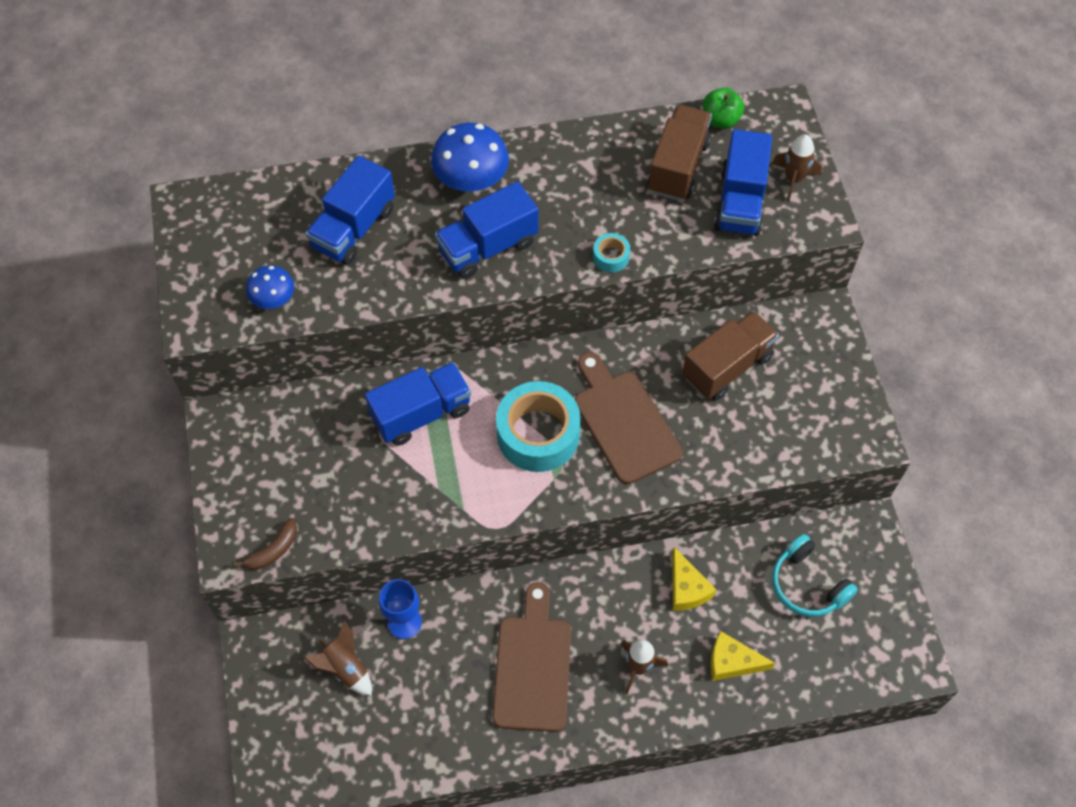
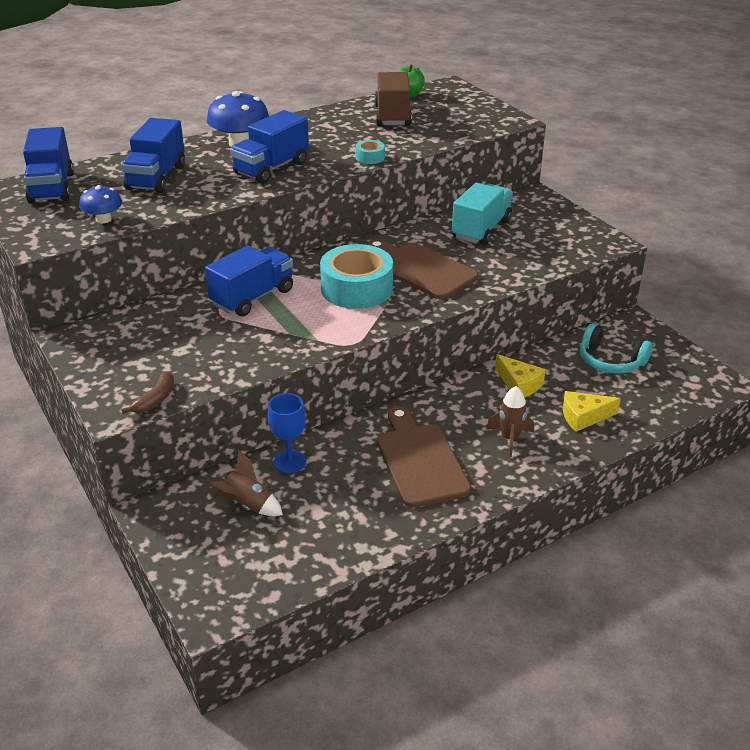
camera: 20 degrees left, 25 degrees down
brown truck [682,311,779,401] -> turquoise truck [452,183,513,245]
blue truck [714,129,772,236] -> blue truck moved to [23,127,74,204]
brown rocket [772,134,822,202] -> none

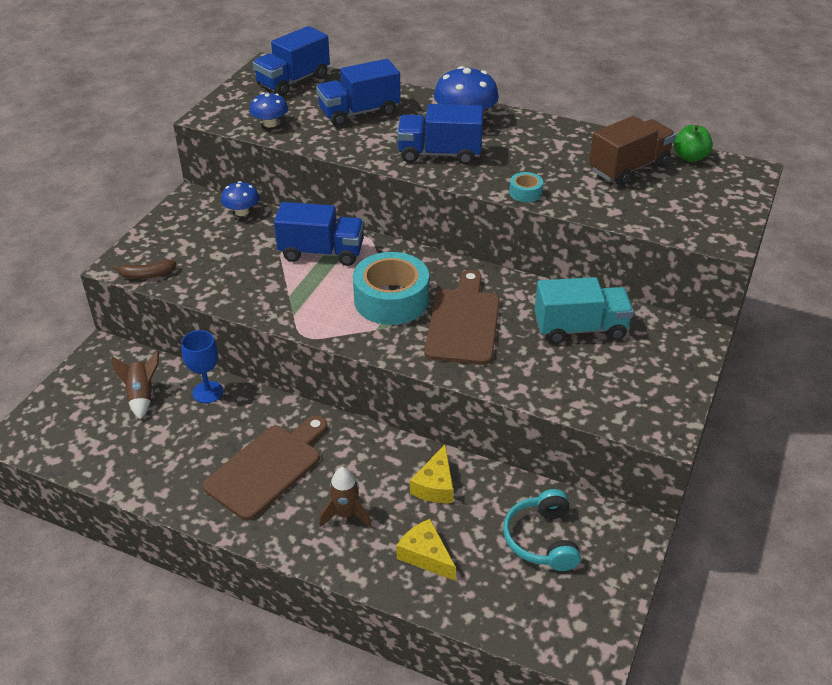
camera: 55 degrees right, 5 degrees up
none -> blue mushroom [221,181,259,216]

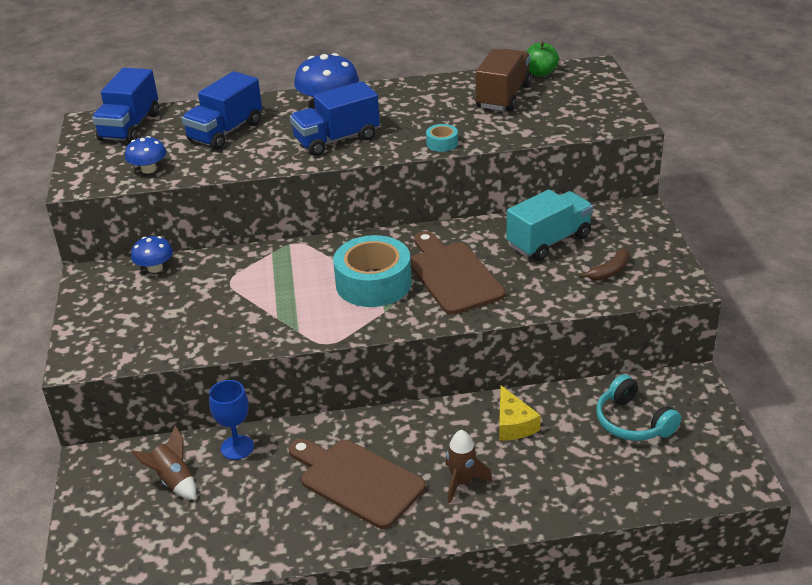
camera: 30 degrees left, 5 degrees down
brown banana [113,259,176,279] -> brown banana moved to [579,248,629,281]
brown cutting board [203,416,328,520] -> brown cutting board turned 60 degrees counterclockwise [289,439,426,529]
blue truck [274,202,364,266] -> none
yellow cheese [396,519,456,580] -> none

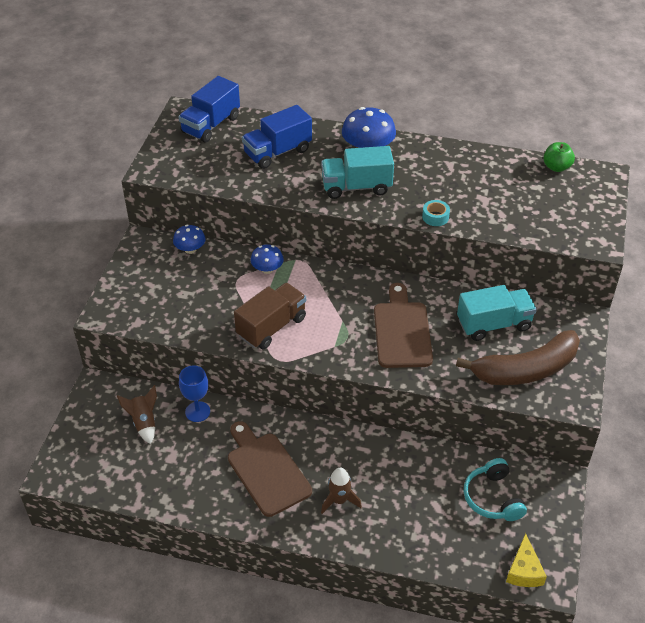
camera: 20 degrees right, 10 degrees up
blue mushroom [125,136,167,174] -> blue mushroom moved to [251,244,284,274]
blue truck [290,81,380,156] -> turquoise truck [321,146,394,199]
turquoise tape [333,235,412,307] -> none
brown truck [476,49,532,112] -> brown truck moved to [234,283,306,349]
yellow cheese [499,385,541,441] -> yellow cheese moved to [506,533,547,587]
brown banana [579,248,629,281] -> brown banana [456,330,580,385], size x2.40

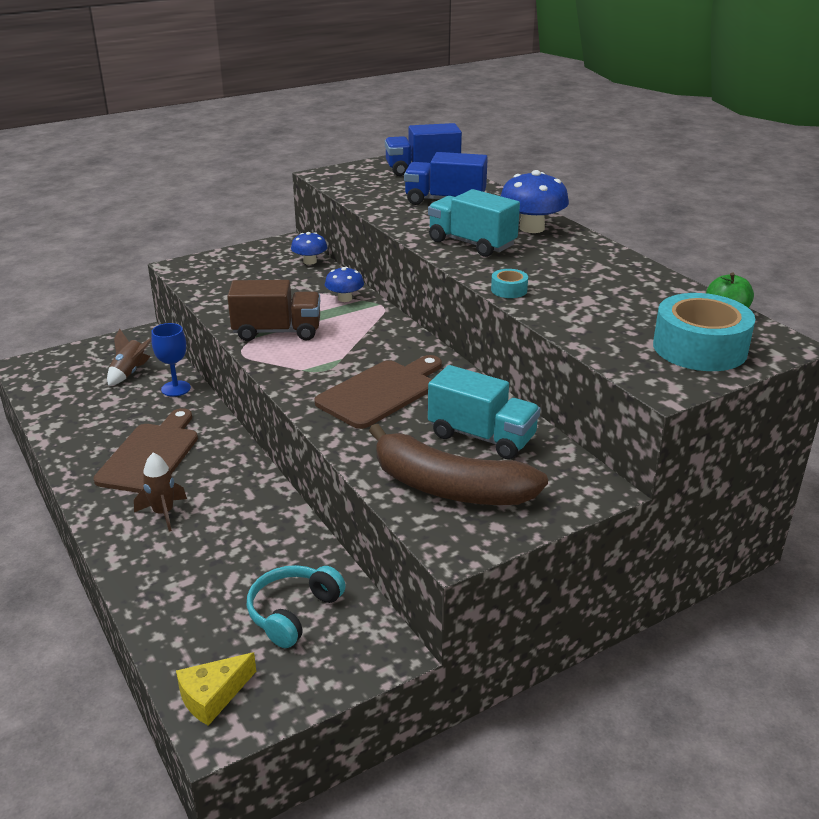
camera: 45 degrees right, 15 degrees down
none -> turquoise tape [653,293,756,371]

